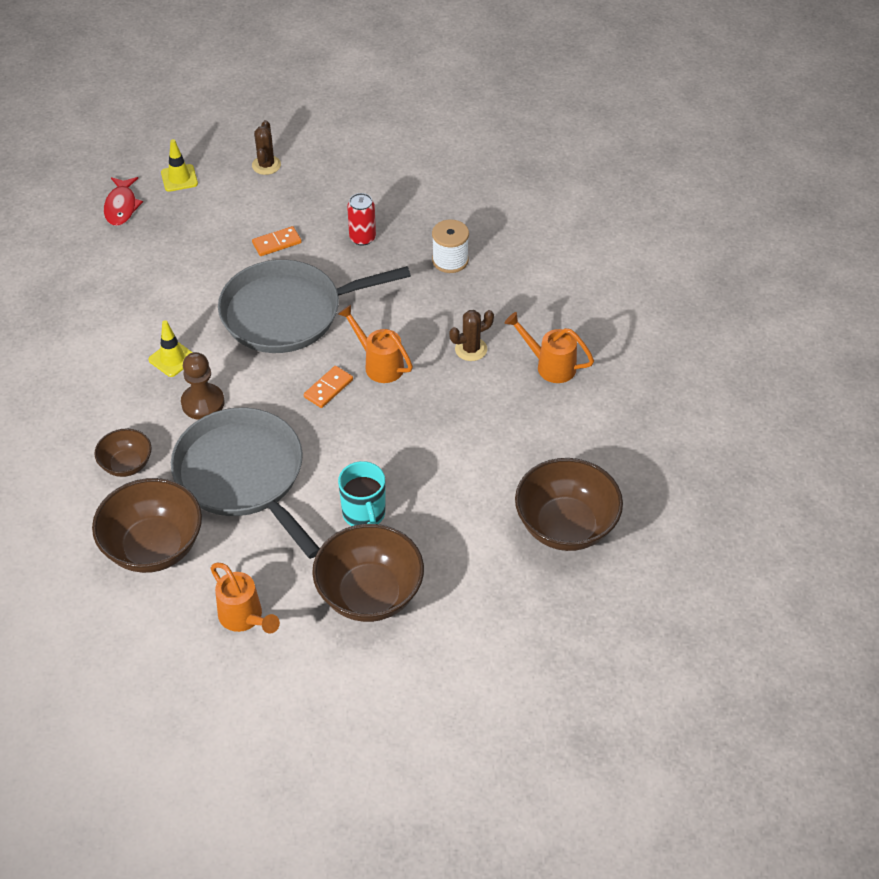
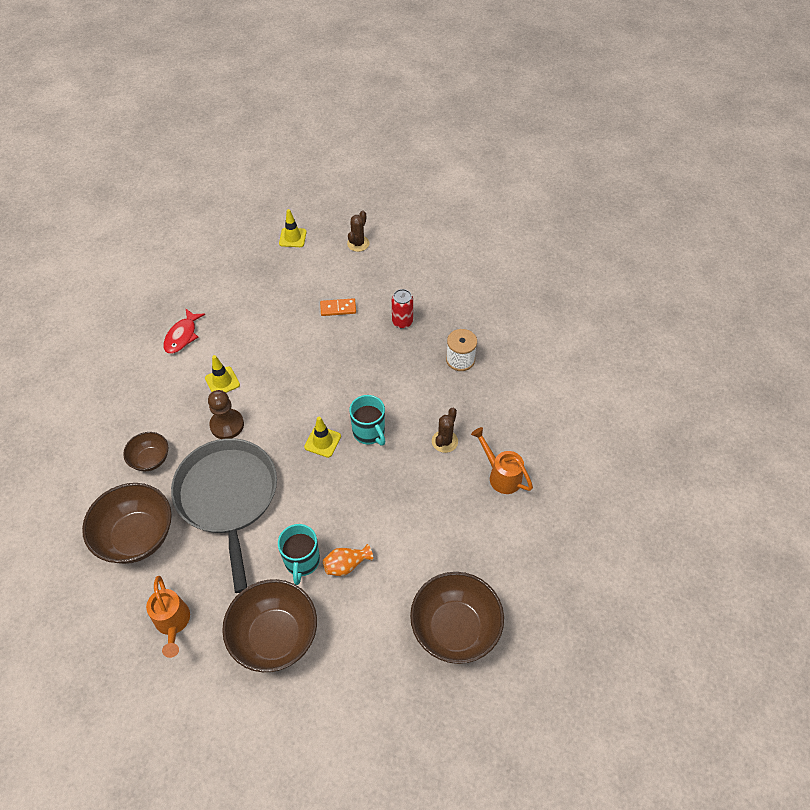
camera: 20 degrees right, 5 degrees up
red fish [104,177,143,226] -> red fish moved to [163,309,205,354]
grey pan [218,260,411,353] -> none
orange domino [304,366,353,408] -> yellow traffic cone [304,417,341,458]
orange watering can [338,305,413,383] -> turquoise mug [349,395,385,445]
brown cactus [449,310,494,361] -> brown cactus turned 60 degrees counterclockwise [432,408,458,453]
none -> orange vase [323,544,373,576]

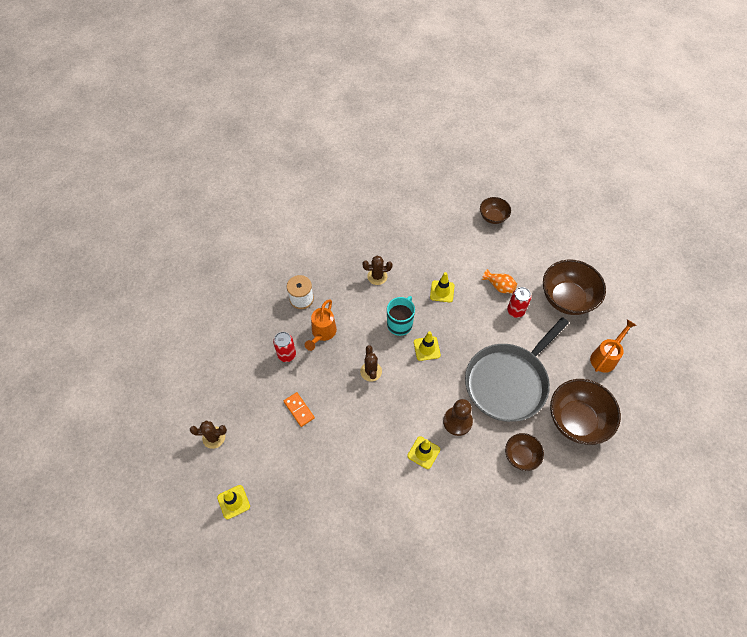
camera: 120 degrees left, 5 degrees up
red fish [163,309,205,354] -> none
turquoise mug [278,524,320,585] -> red can [507,287,531,318]
brown bowl [410,572,504,664] -> brown bowl [480,197,511,224], size x0.55
orange watering can [471,427,533,494] -> orange watering can moved to [305,299,337,351]
none -> brown cactus [360,345,382,381]
none -> yellow traffic cone [430,272,454,302]

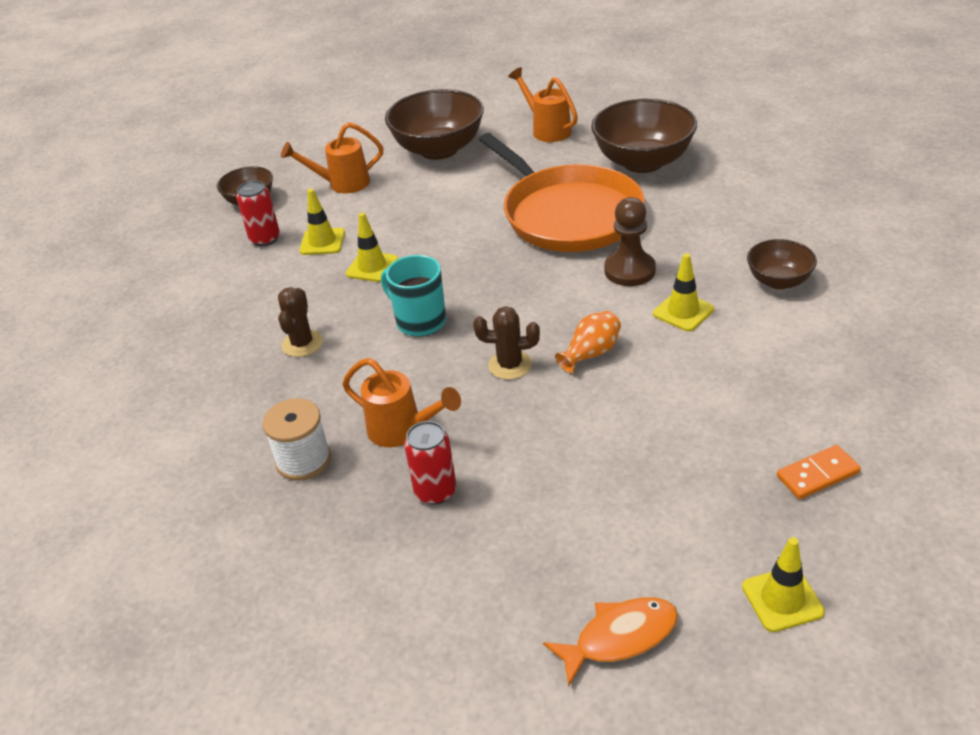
camera: 75 degrees left, 20 degrees down
brown cactus [190,420,227,449] -> orange fish [543,597,678,687]
orange domino [284,392,315,427] -> orange domino moved to [777,445,861,499]
yellow traffic cone [414,331,441,361] -> yellow traffic cone moved to [300,189,345,255]
grey pan [465,317,569,422] -> orange pan [479,133,645,252]
orange vase [482,269,517,293] -> orange vase moved to [555,311,621,374]
brown bowl [505,433,544,471] -> brown bowl moved to [747,239,817,289]
red can [507,287,531,318] -> red can moved to [236,181,280,246]
none -> orange watering can [281,122,383,193]

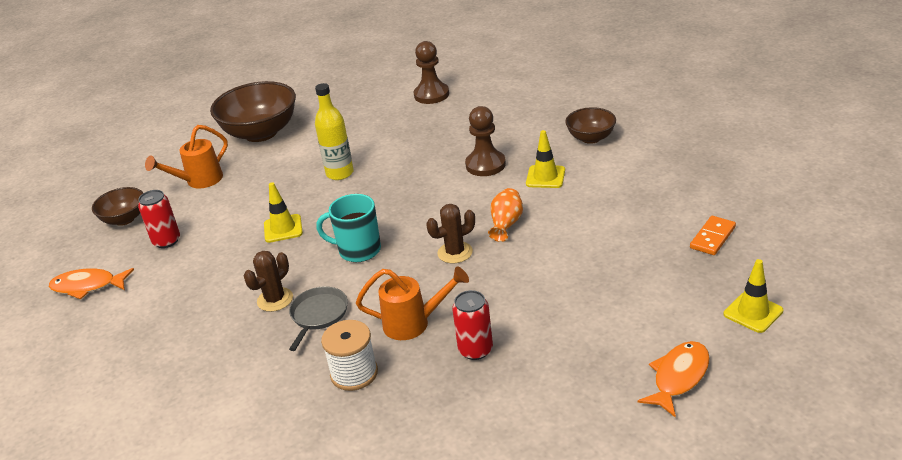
camera: 30 degrees left, 5 degrees down
brown cactus [278,287,323,357] -> brown cactus turned 60 degrees clockwise [244,251,293,312]
yellow traffic cone [300,189,345,255] -> none
orange pan [479,133,645,252] -> none
orange watering can [508,67,578,142] -> none
brown bowl [591,99,697,173] -> brown pawn [414,41,449,104]
none -> orange fish [49,268,134,299]
none -> grey pan [289,286,348,351]
none -> yellow bottle [315,83,354,180]

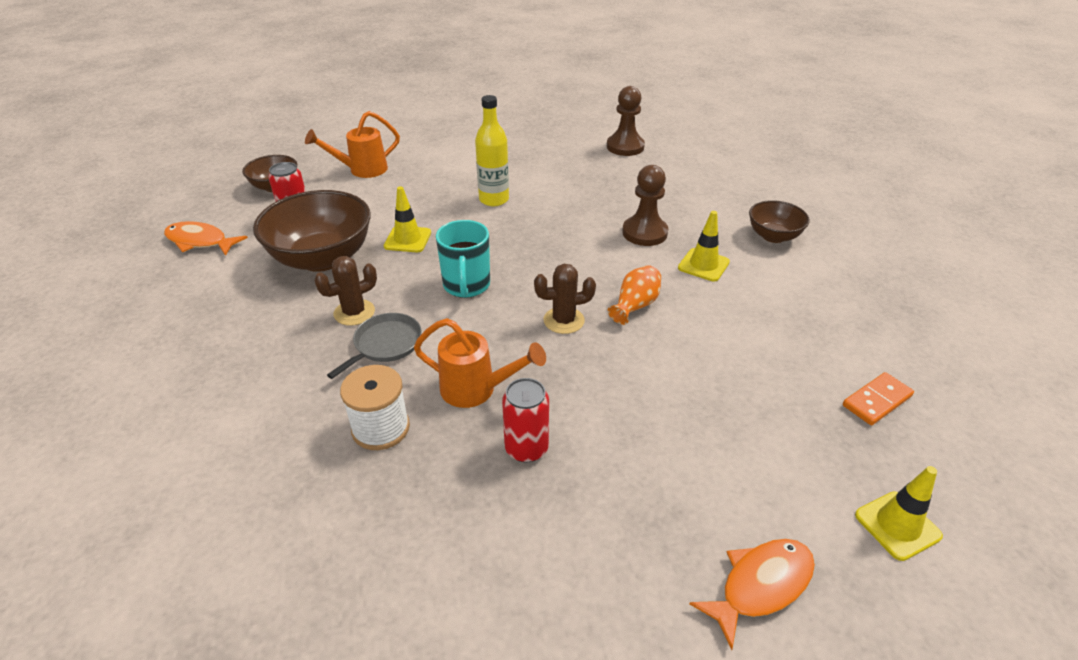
camera: 15 degrees right, 5 degrees up
brown bowl [210,81,296,142] -> brown bowl moved to [253,190,371,272]
turquoise mug [316,194,381,262] -> turquoise mug turned 120 degrees counterclockwise [436,220,490,298]

